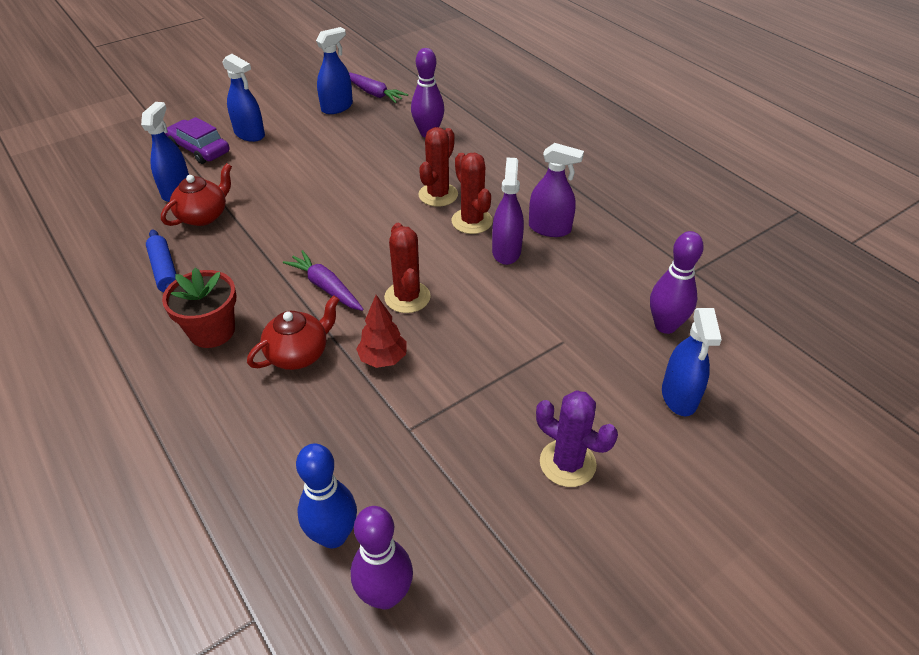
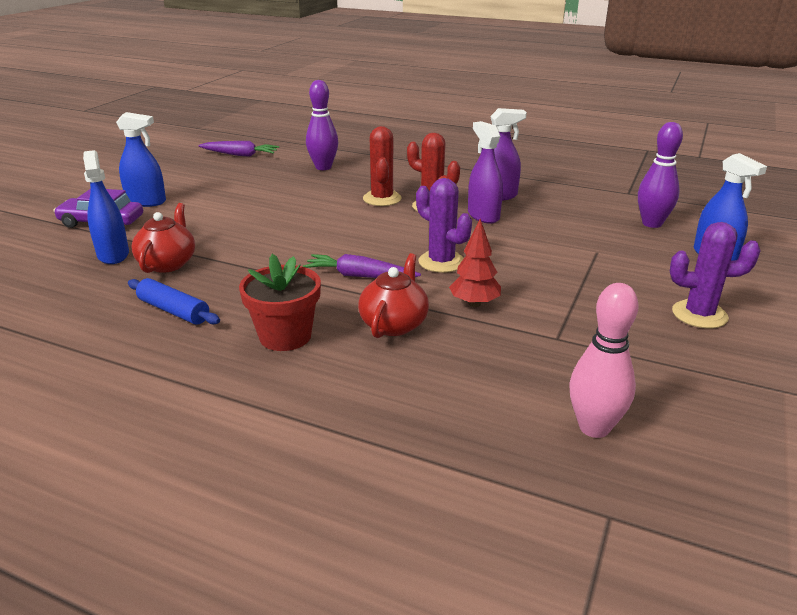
camera: 30 degrees left, 15 degrees down
blue bowling pin [296,444,357,548] -> pink bowling pin [569,283,639,438]
blue spray bottle [316,27,353,114] -> none
purple bowling pin [351,506,413,609] -> none
red cactus [384,223,431,313] -> purple cactus [416,178,472,273]

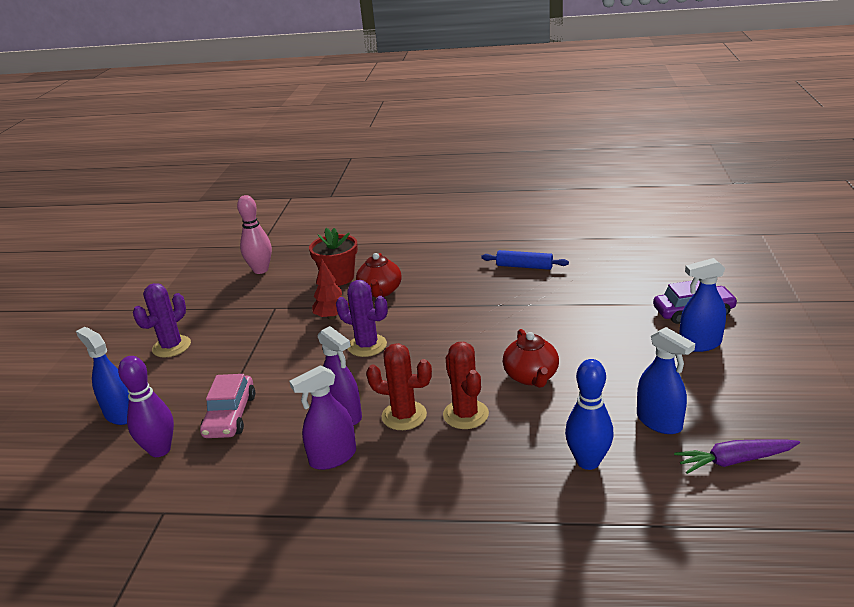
camera: 165 degrees right, 0 degrees up
blue spray bottle [83,150,129,264] -> blue spray bottle moved to [637,327,695,434]
red teapot [131,203,195,273] -> red teapot moved to [503,329,559,388]
red flower pot [239,254,321,351] -> red flower pot moved to [309,228,358,286]
purple carrot [303,254,421,278] -> none
purple bowling pin [306,80,338,170] -> blue bowling pin [565,359,614,470]
purple cactus [670,222,761,328] -> purple cactus turned 45 degrees counterclockwise [133,283,191,357]
none -> pink car [200,374,255,438]

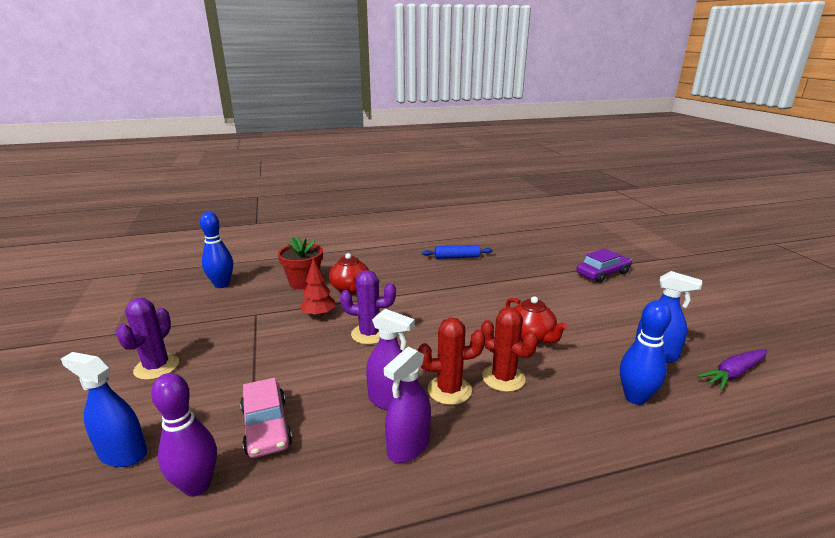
camera: 25 degrees left, 5 degrees down
pink bowling pin [237,195,272,274] -> blue bowling pin [200,212,233,288]
blue spray bottle [679,258,726,352] -> none

